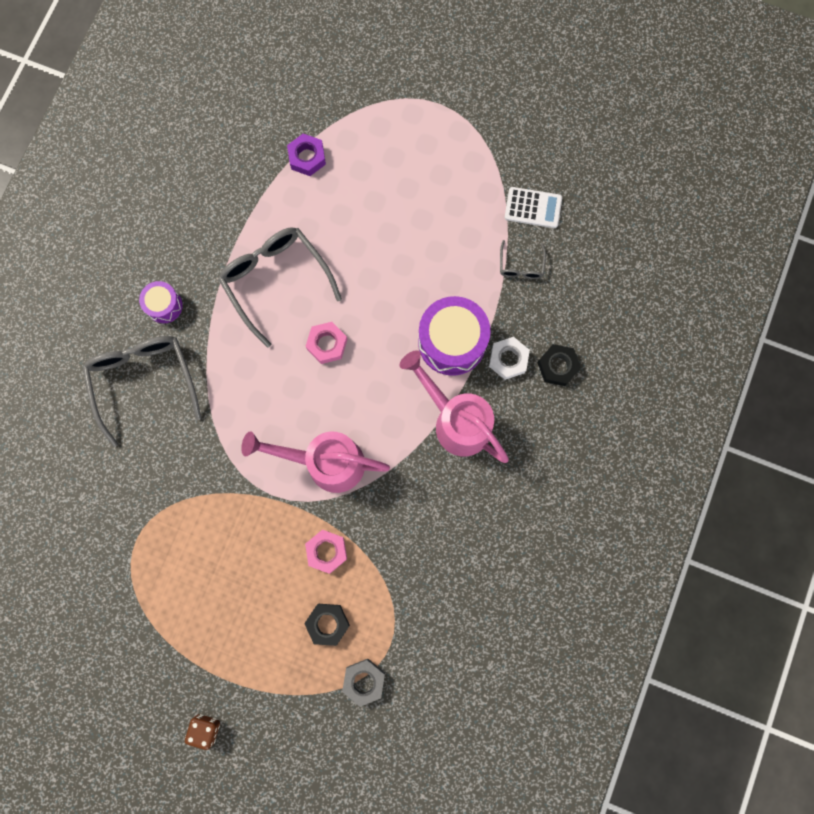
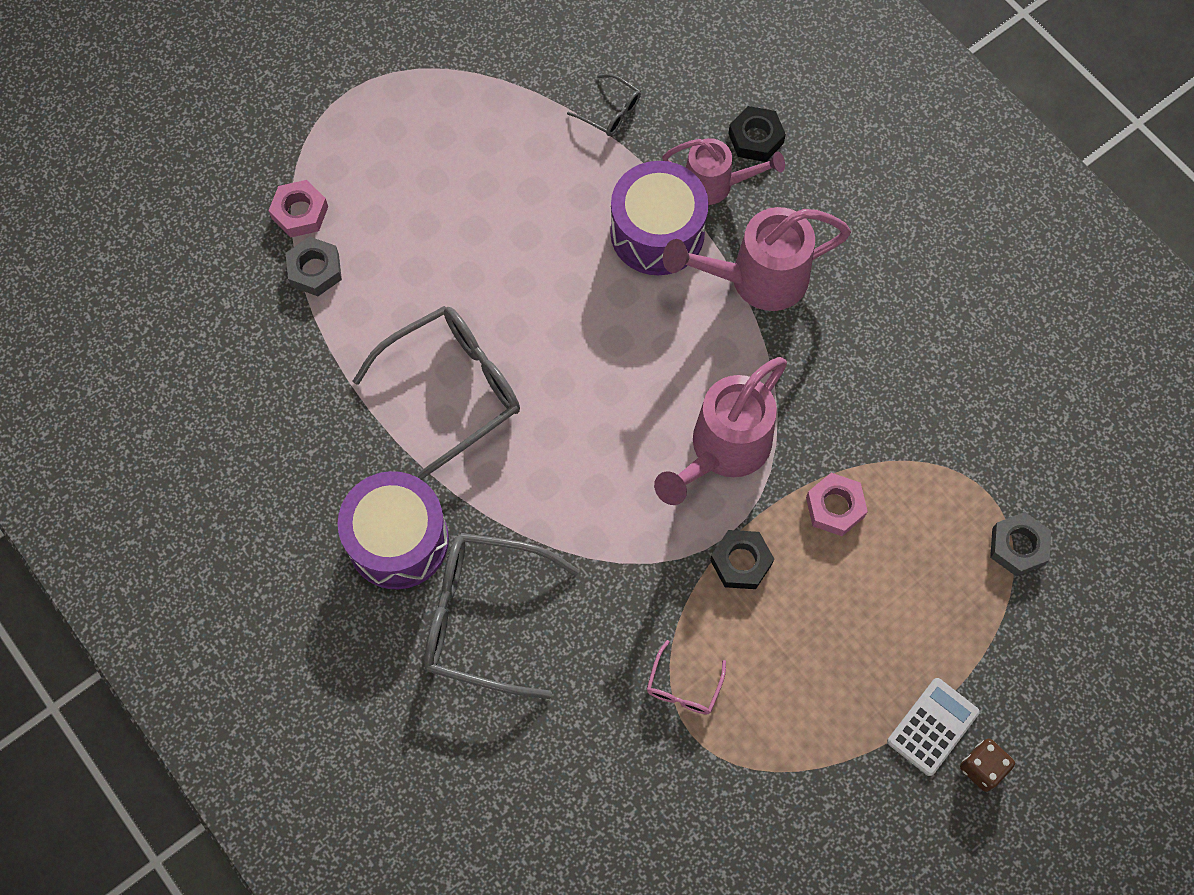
camera: 60 degrees left, 10 degrees down
purple drum [139,281,183,323] -> purple drum [338,471,449,589], size x1.87
grey glasses [218,227,342,348] -> grey glasses turned 150 degrees clockwise [353,306,520,480]
purple nut [287,134,326,176] -> grey nut [286,236,342,296]
black nut [304,604,350,646] -> black nut moved to [710,530,774,589]
pink nut [305,322,347,364] -> pink nut moved to [269,180,328,237]
white nut [489,337,530,380] -> pink watering can [662,138,785,205]
white calculator [505,187,562,228] -> white calculator moved to [887,678,980,776]
none -> pink glasses [647,640,726,715]

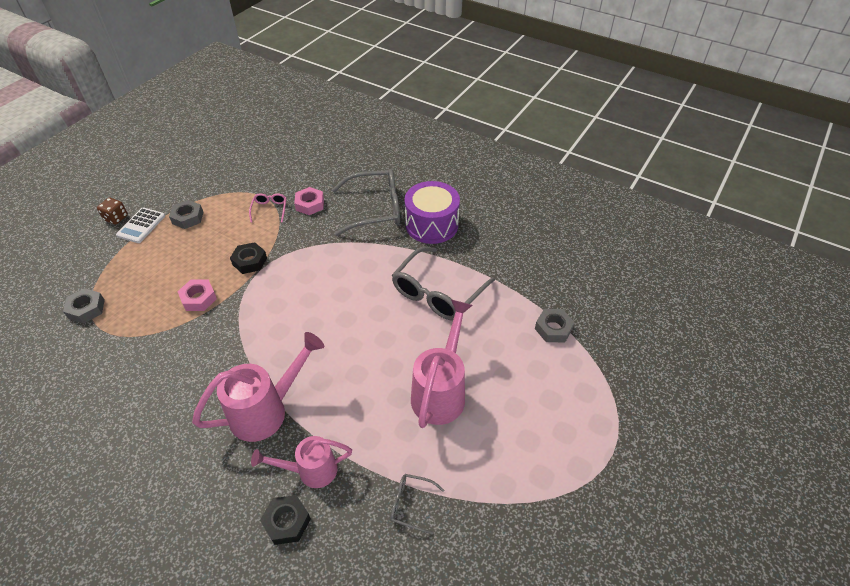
camera: 160 degrees right, 20 degrees down
pink nut [269,180,328,237] -> pink nut moved to [294,187,324,215]
purple drum [611,161,709,275] -> none
pink watering can [654,357,787,505] -> pink watering can moved to [411,300,473,428]
none -> grey nut [169,200,203,229]

